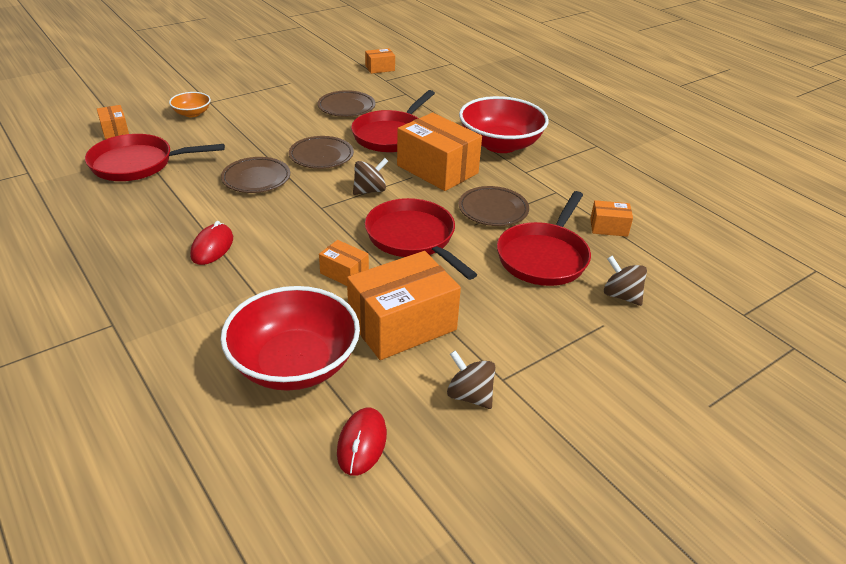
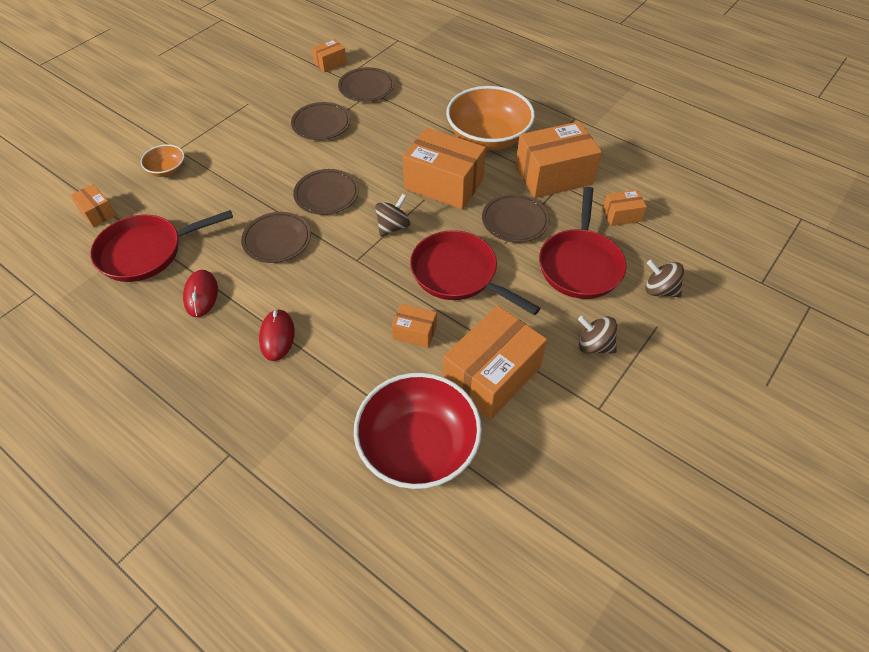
camera: 15 degrees left, 15 degrees up
red mouse [337,408,387,476] -> red mouse moved to [183,270,218,317]
red pan [351,90,435,152] -> none
brown spinning top [447,350,496,409] -> brown spinning top moved to [578,316,617,354]
red bowl [459,96,549,153] -> orange bowl [446,86,535,150]
none -> brown plate [338,67,394,102]
none -> orange box [515,121,602,198]

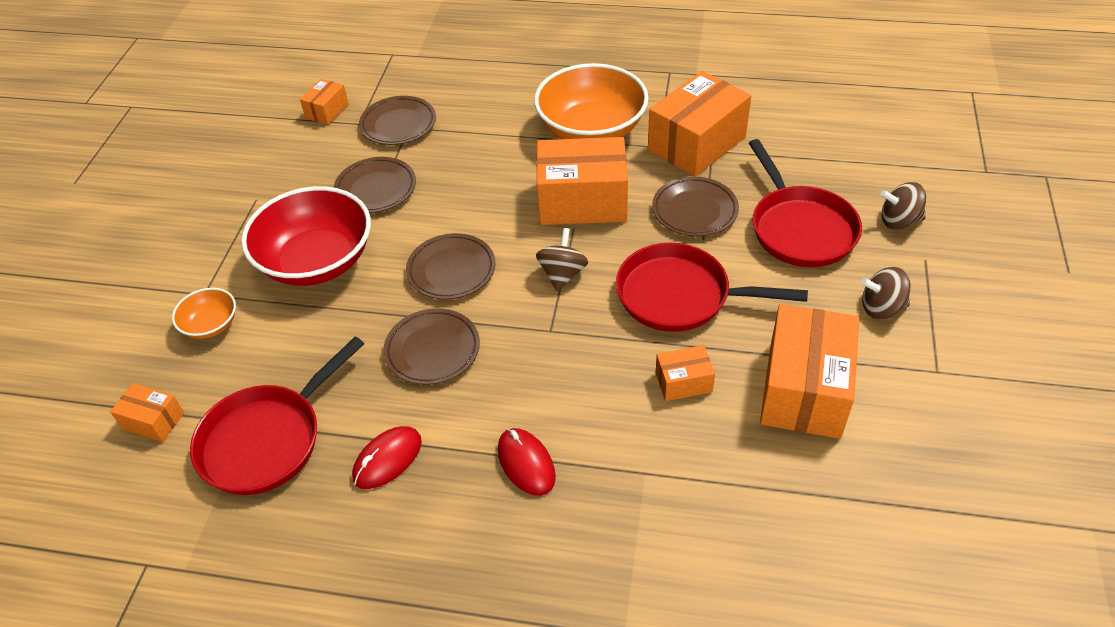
camera: 25 degrees left, 5 degrees down
red mouse [183,270,218,317] -> red mouse turned 75 degrees clockwise [352,426,422,489]
red bowl [354,373,482,489] -> red bowl moved to [241,186,371,286]
orange box [603,190,647,226] -> none

